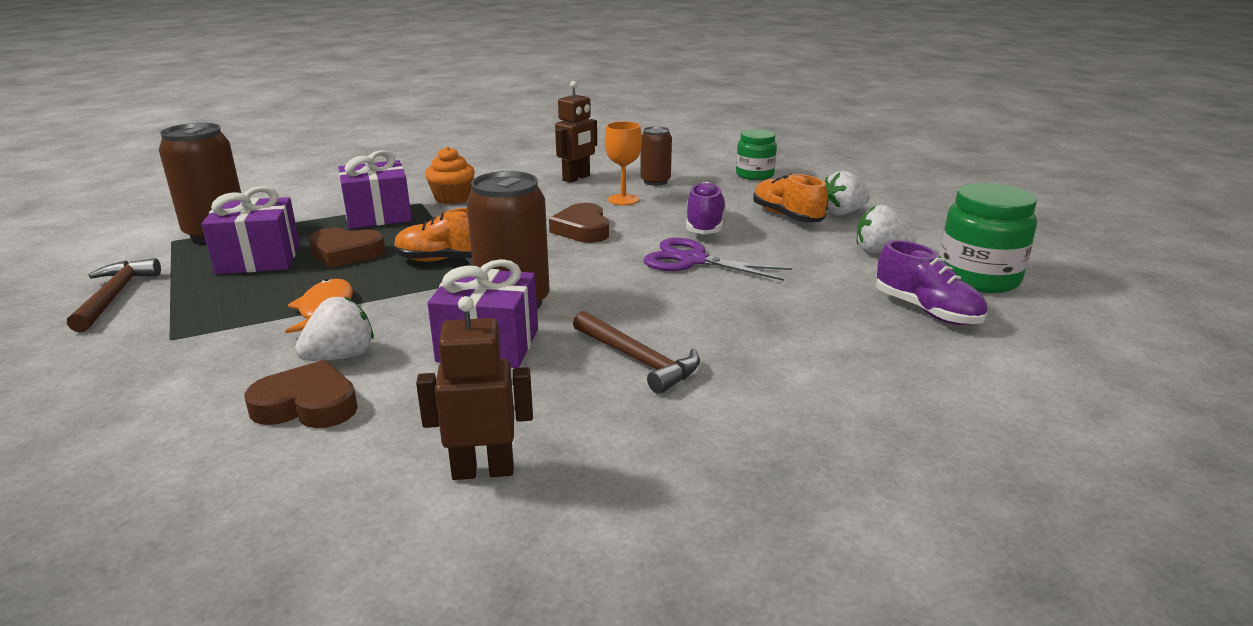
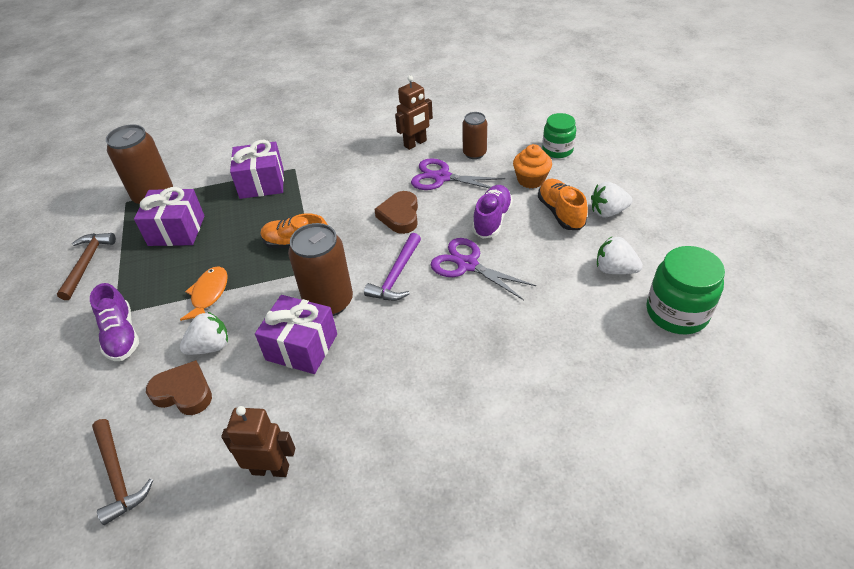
camera: 15 degrees right, 20 degrees up
brown heart [308,228,386,268] -> none
orange cupcake [425,146,475,204] -> orange cupcake moved to [513,144,552,188]
brown hammer [573,311,700,394] -> brown hammer moved to [92,419,153,525]
orange goblet [605,121,642,205] -> purple scissors [411,158,505,190]
purple shoe [876,240,987,325] -> purple shoe moved to [90,283,139,361]
none -> purple hammer [364,233,421,301]

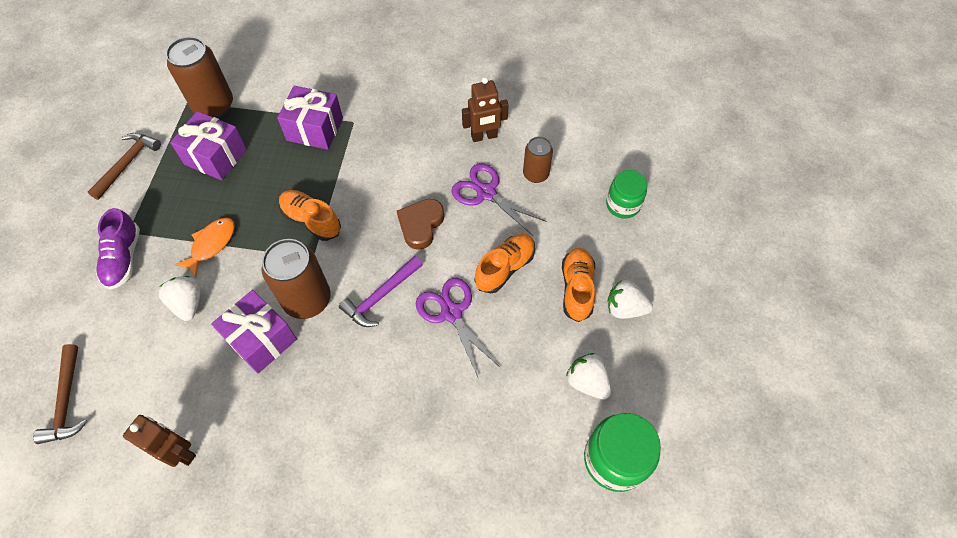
camera: 20 degrees right, 15 degrees up
brown heart [146,360,212,415] -> none
white strawberry [180,312,228,355] -> white strawberry turned 105 degrees counterclockwise [159,276,201,321]
purple shoe [472,185,513,239] -> orange shoe [475,234,535,294]
orange cupcake [513,144,552,188] -> none

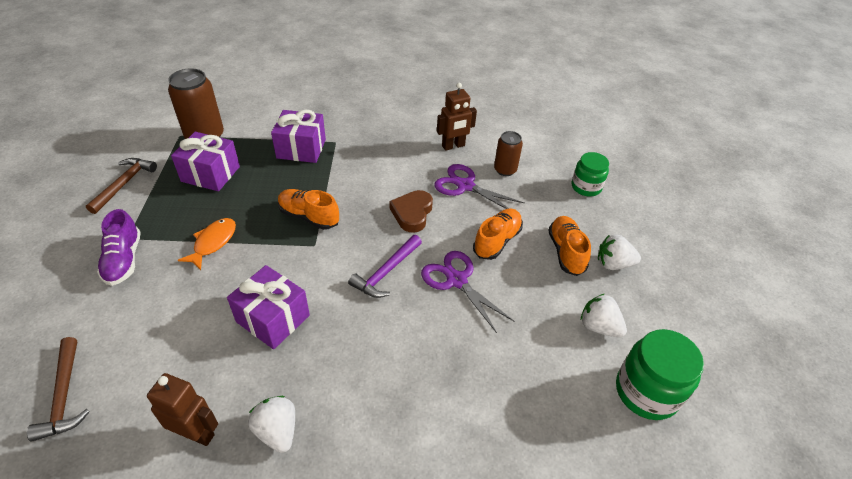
camera: 10 degrees left, 15 degrees down
white strawberry [159,276,201,321] -> white strawberry moved to [248,396,295,453]
brown can [261,239,331,319] -> none

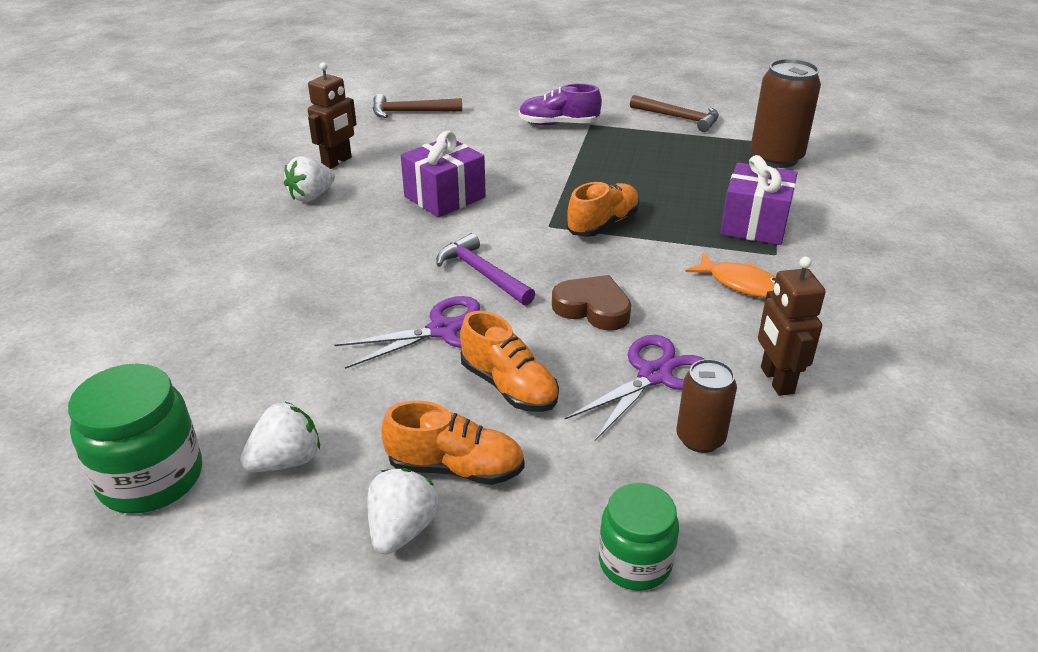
camera: 105 degrees right, 10 degrees down
purple gift [171,132,240,191] -> none
orange fish [178,218,236,270] -> orange fish moved to [685,253,776,298]
white strawberry [248,396,295,453] -> white strawberry turned 150 degrees clockwise [284,156,335,202]

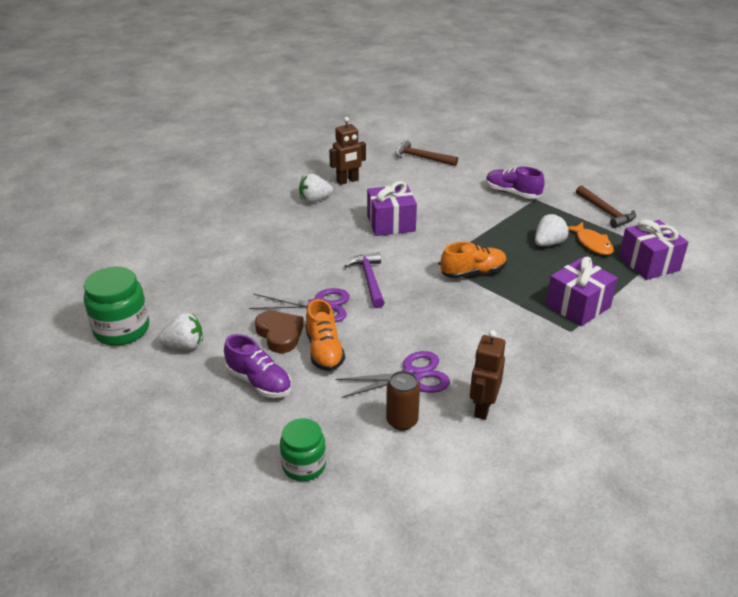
camera: 30 degrees right, 0 degrees up
white strawberry [368,468,439,555] -> white strawberry moved to [535,214,569,246]
orange shoe [381,401,525,485] -> purple shoe [224,334,292,398]
brown heart [552,275,631,331] -> brown heart moved to [255,311,304,353]
orange fish [685,253,776,298] -> orange fish moved to [568,222,614,255]
brown can [751,59,821,168] -> purple gift [619,219,689,280]

